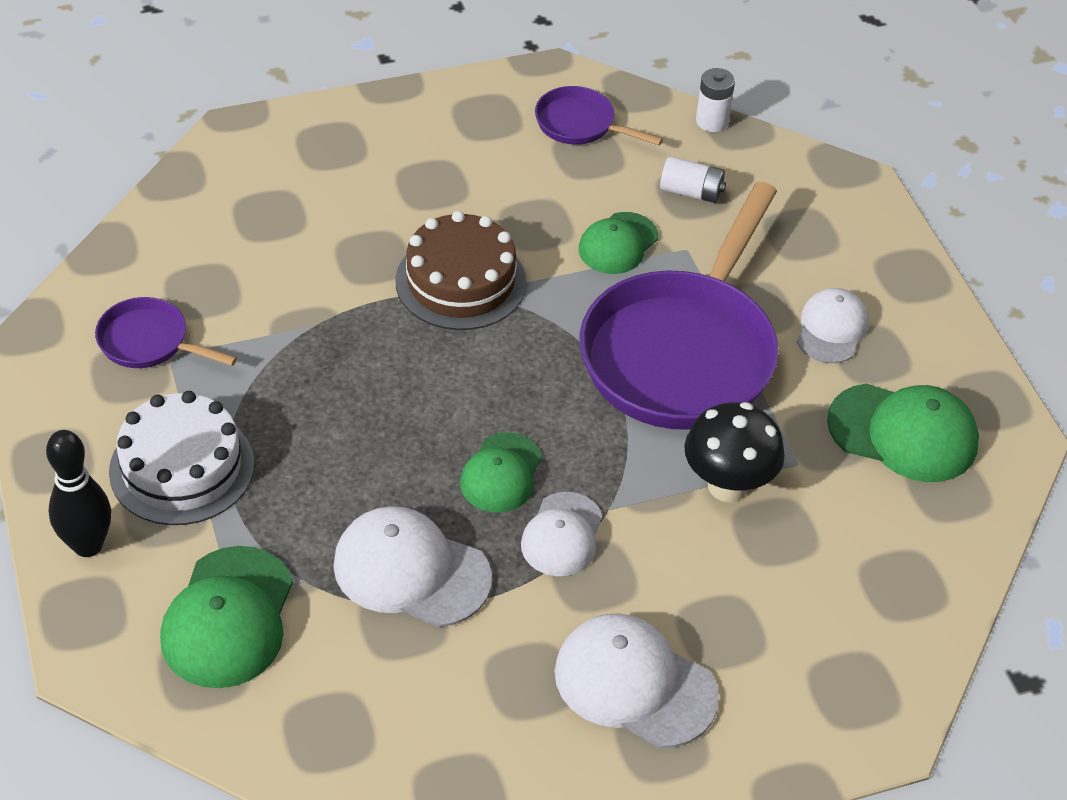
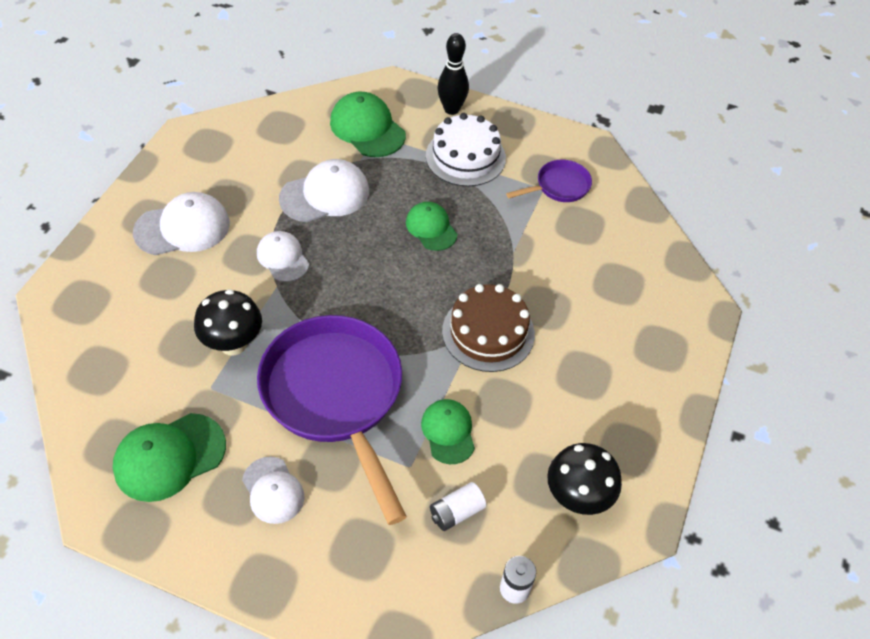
camera: 130 degrees right, 5 degrees up
green cap [460,432,542,513] -> green cap moved to [406,202,457,251]
purple pan [535,86,663,145] -> black mushroom [547,443,622,515]

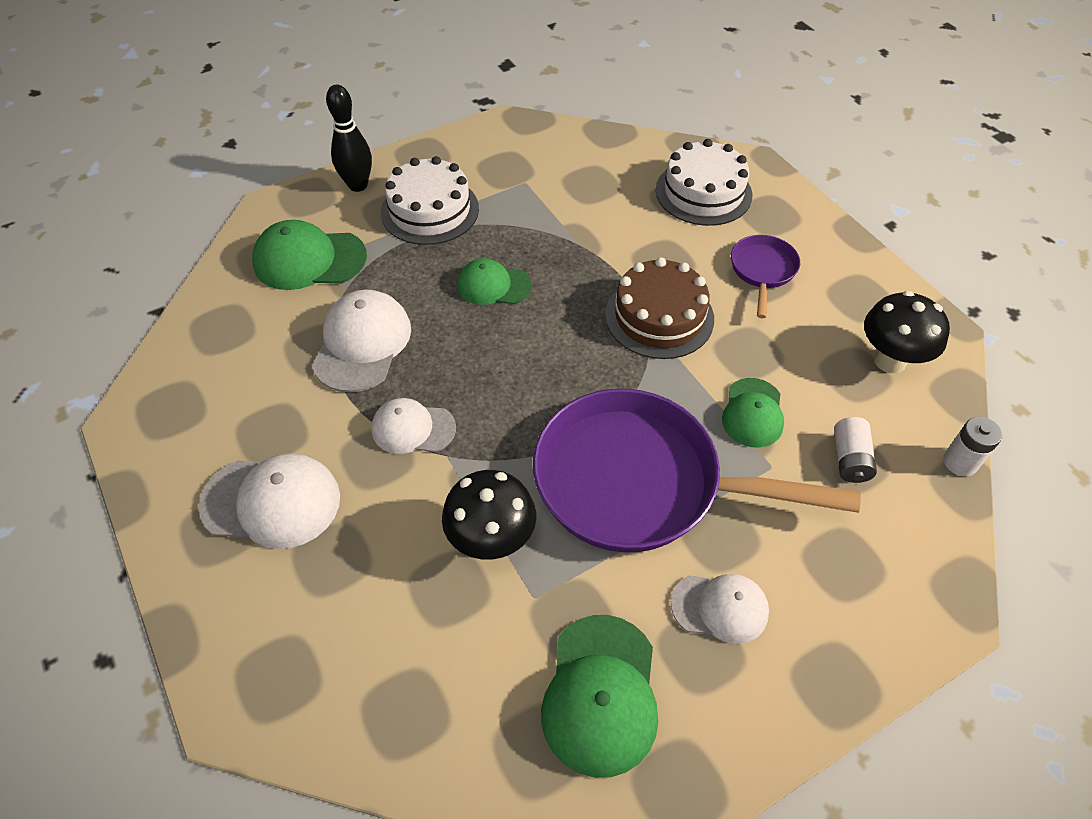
camera: 50 degrees left, 0 degrees up
white cap [133,192,230,255] -> white cap turned 75 degrees clockwise [199,453,340,549]
green cap [421,399,475,464] -> green cap turned 105 degrees counterclockwise [722,378,784,448]
purple pan [506,160,592,202] -> purple pan moved to [731,235,800,319]
none -> white cake [656,139,752,226]

